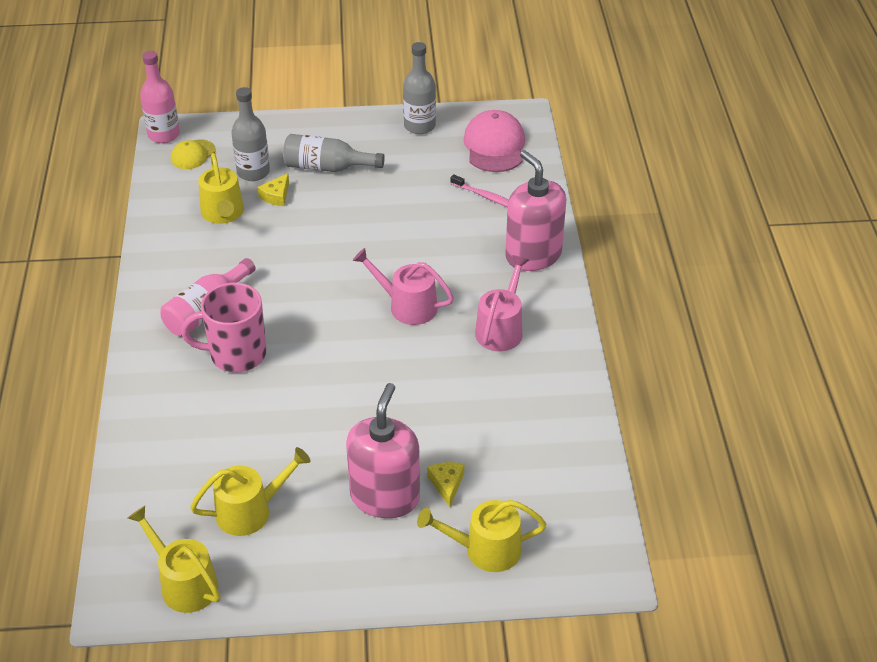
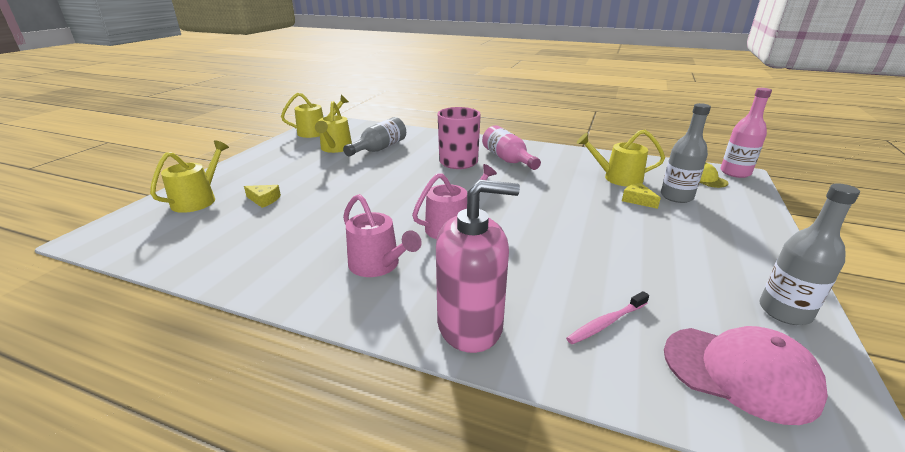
camera: 115 degrees right, 15 degrees down
grey bottle [283,134,385,172] -> grey bottle moved to [343,117,406,156]
pink soap dispenser [346,383,420,518] -> none

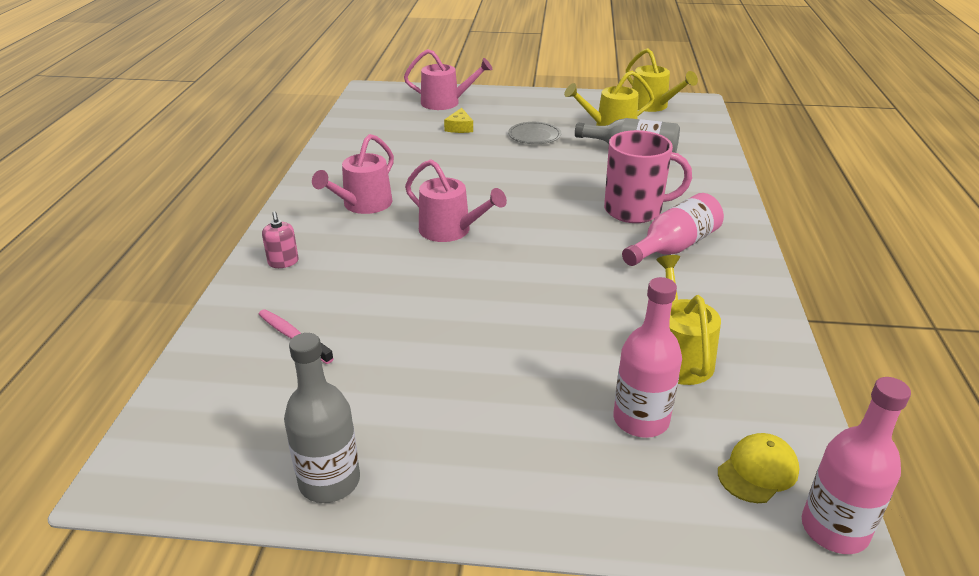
camera: 75 degrees right, 5 degrees up
yellow watering can [150,140,229,213] -> pink watering can [404,49,493,110]
pink soap dispenser [436,180,520,353] -> pink soap dispenser [262,211,299,268], size x0.42
yellow cheese [622,183,661,209] -> none
grey bottle [661,103,711,203] -> pink bottle [613,277,682,438]
pink cap [664,326,828,425] -> none
none -> grey plate [508,122,561,144]

